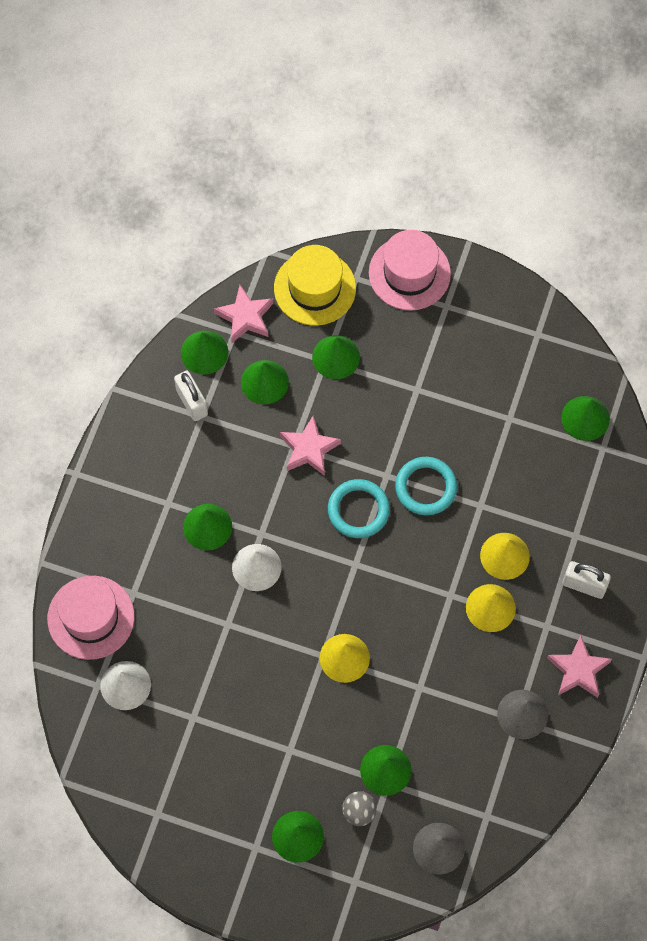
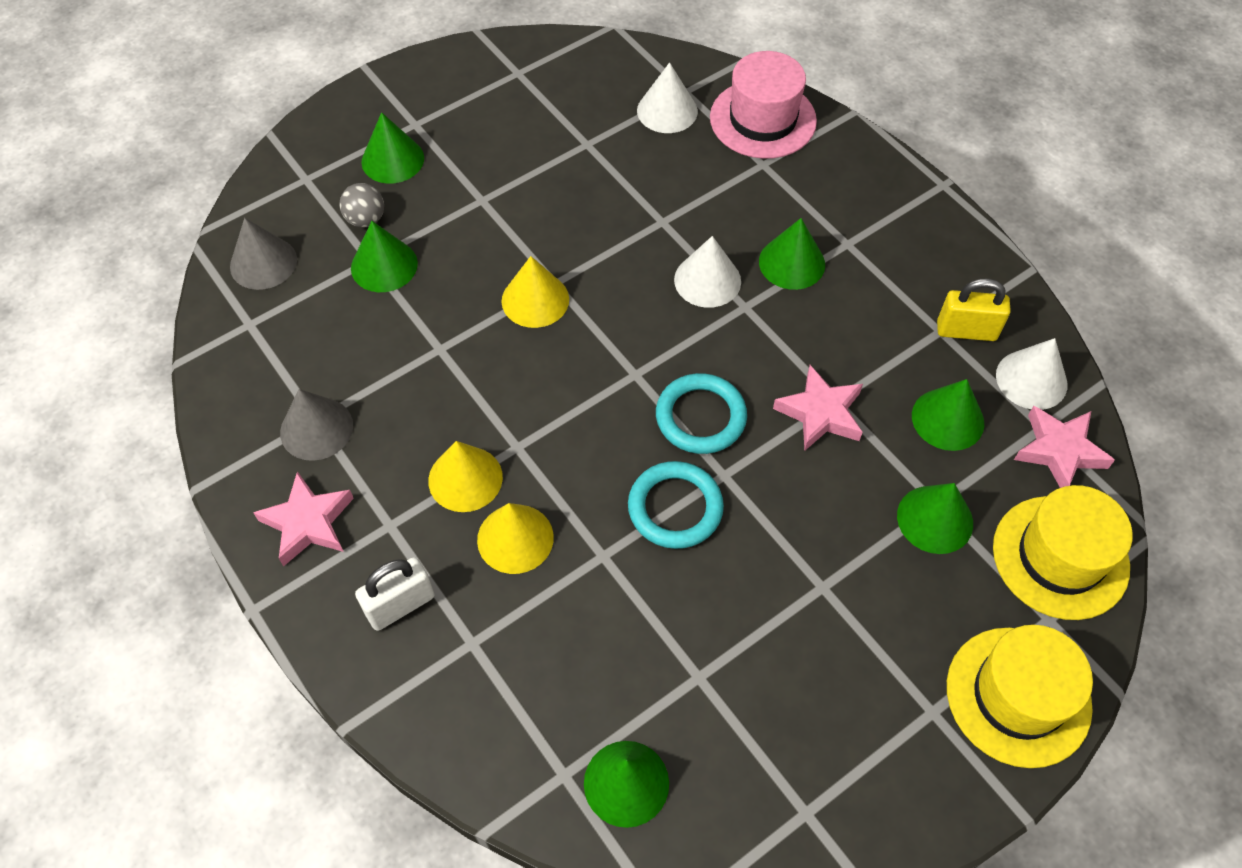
camera: 125 degrees right, 10 degrees down
white padlock [174,371,208,421] -> yellow padlock [937,279,1011,341]
green cone [181,331,228,375] -> white cone [996,338,1068,410]
pink hat [369,230,451,311] -> yellow hat [947,625,1093,768]

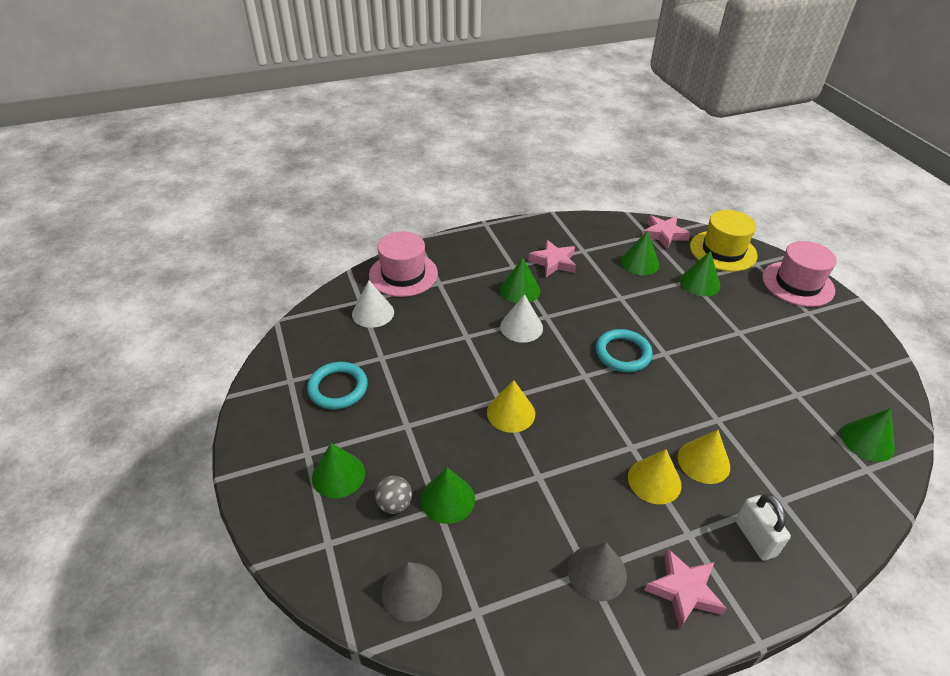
camera: 75 degrees left, 15 degrees down
turquoise ring [628,461,724,549] -> turquoise ring moved to [307,362,368,409]
pink star [773,365,863,451] -> pink star moved to [528,240,576,277]
yellow padlock [937,279,1011,341] -> none
yellow hat [947,625,1093,768] -> pink hat [762,241,837,307]
white cone [996,338,1068,410] -> none

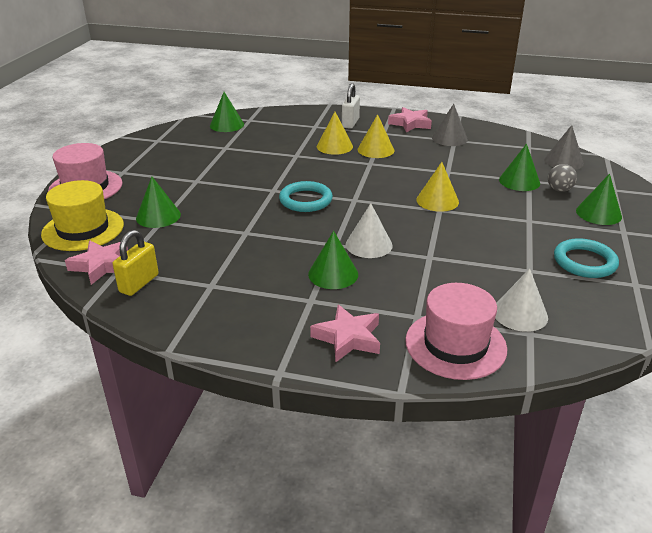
camera: 145 degrees left, 10 degrees down
pink star [528,240,576,277] -> pink star moved to [310,305,380,362]
green cone [621,231,659,275] -> none
none -> yellow padlock [113,230,159,296]

